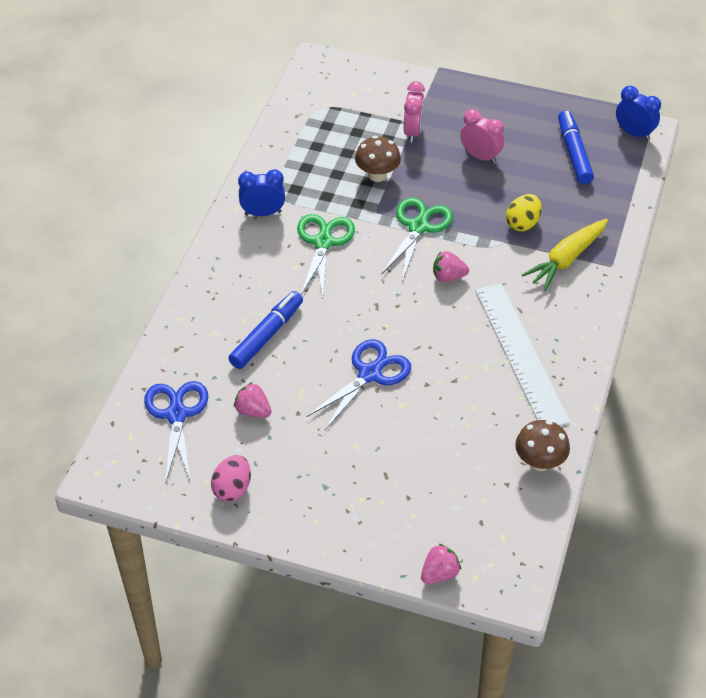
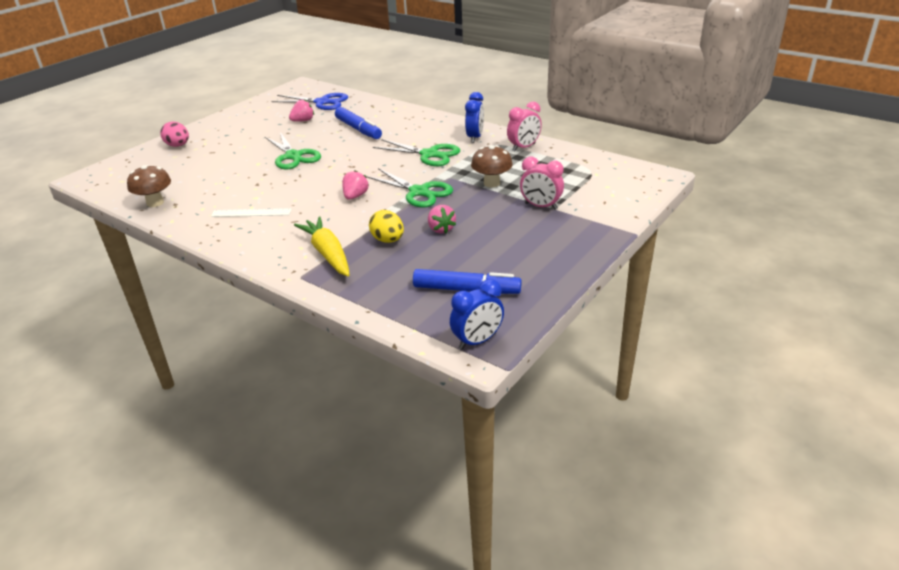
camera: 110 degrees right, 15 degrees down
pink egg [211,455,251,502] -> pink egg moved to [160,121,189,147]
blue scissors [306,339,411,430] -> green scissors [265,132,321,170]
pink strawberry [421,543,461,584] -> pink strawberry moved to [428,205,456,234]
pink clock [460,109,504,164] -> pink clock moved to [507,102,542,151]
white ruler [475,284,570,426] -> white ruler [211,208,292,217], size x0.50

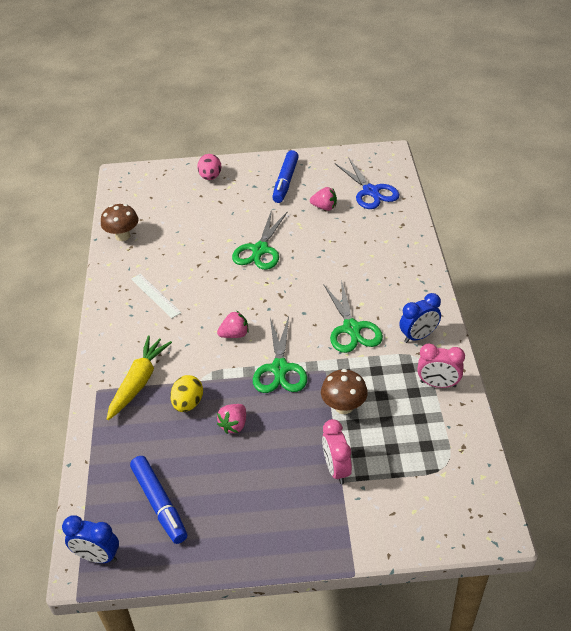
camera: 50 degrees right, 10 degrees up
blue marker [335,107,382,139] -> blue marker moved to [272,150,299,203]

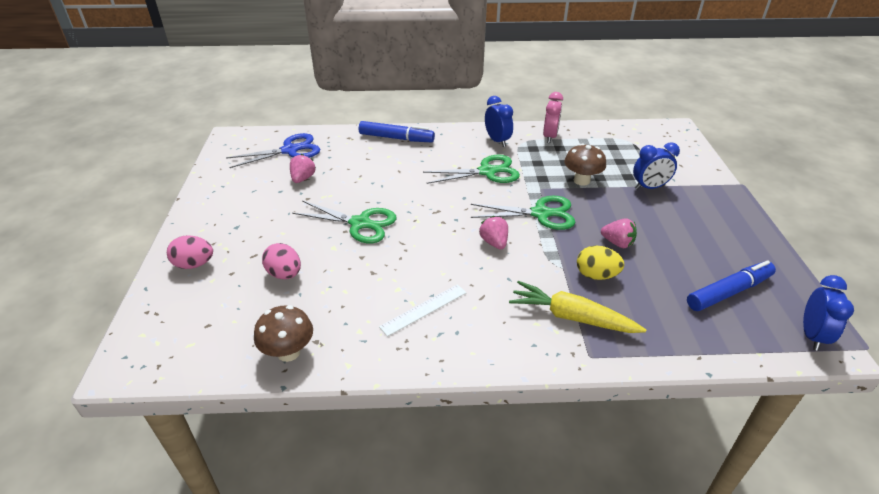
camera: 90 degrees left, 5 degrees down
blue marker [272,150,299,203] -> blue marker moved to [359,121,435,142]
pink clock [322,419,352,484] -> blue clock [633,142,680,189]
none -> pink egg [262,243,301,279]

